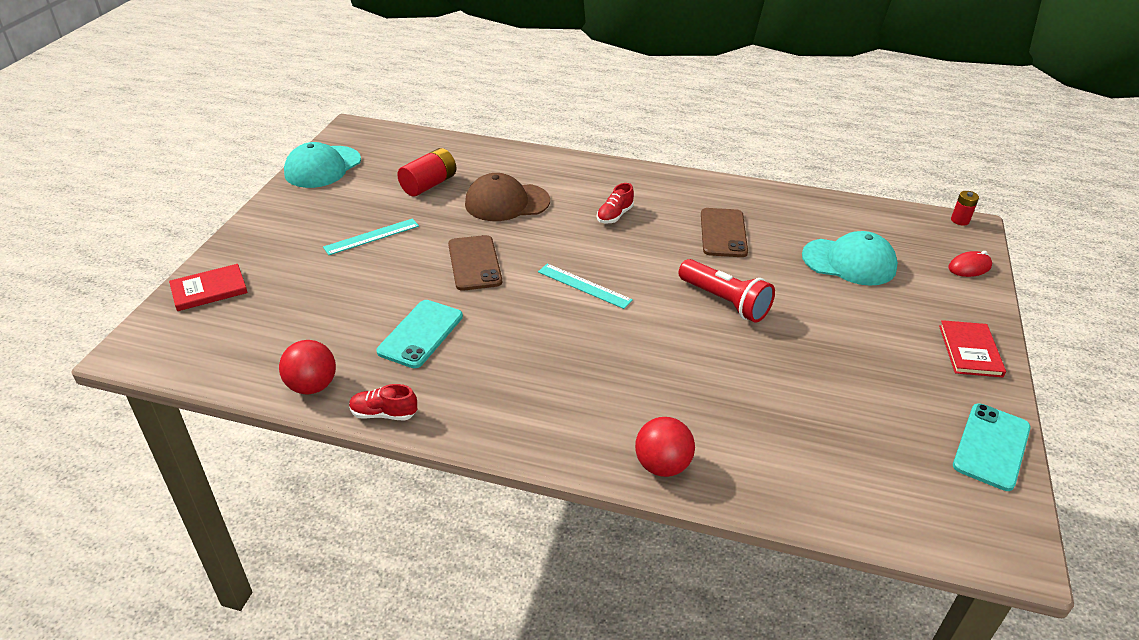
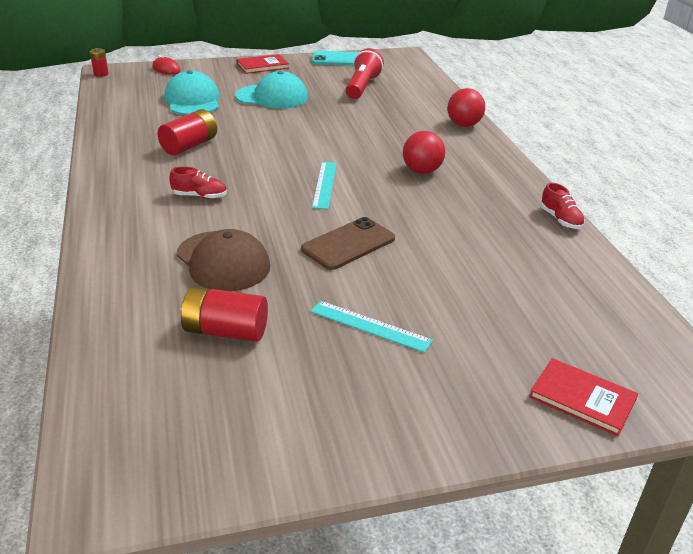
camera: 120 degrees left, 5 degrees down
red ball [279,340,336,394] -> red ball moved to [403,131,445,174]
turquoise cap [284,142,361,188] -> turquoise cap moved to [235,71,308,109]
turquoise phone [377,300,463,368] -> none
red flashlight [678,259,775,323] -> red flashlight moved to [346,48,384,99]
brown phone [701,208,748,257] -> red battery [158,109,217,155]

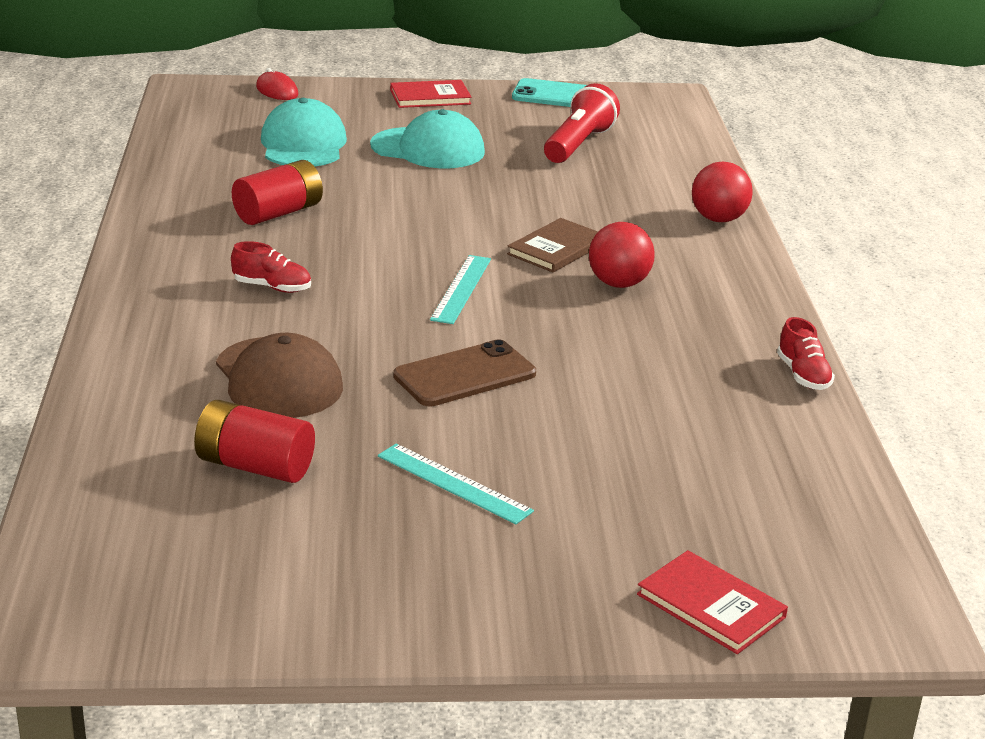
camera: 10 degrees right, 5 degrees down
red battery [90,48,109,77] -> none
none -> brown book [507,218,598,273]

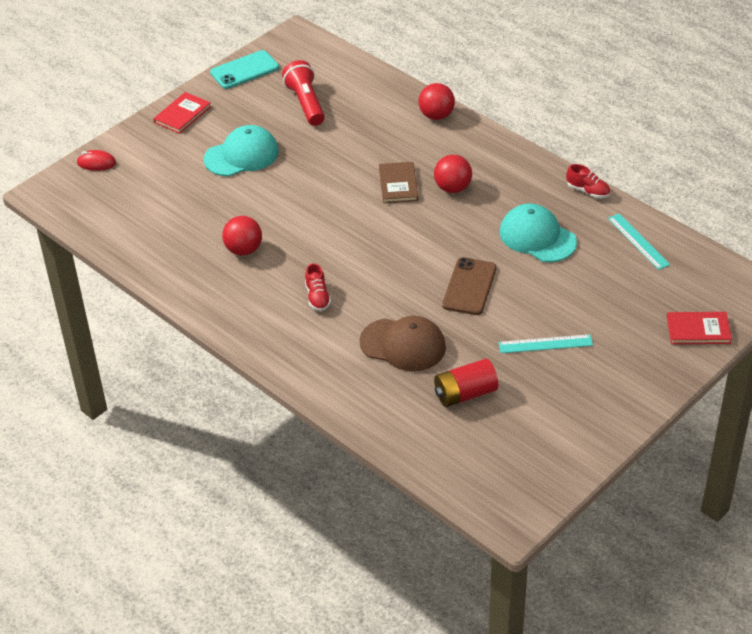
camera: 40 degrees left, 15 degrees up
red shoe [231,241,311,293] -> red shoe turned 105 degrees clockwise [305,263,331,311]
red battery [232,160,323,225] -> red ball [222,216,262,256]
turquoise cap [261,98,347,166] -> turquoise cap moved to [500,204,577,262]
turquoise ruler [430,255,491,324] -> turquoise ruler moved to [608,213,670,270]

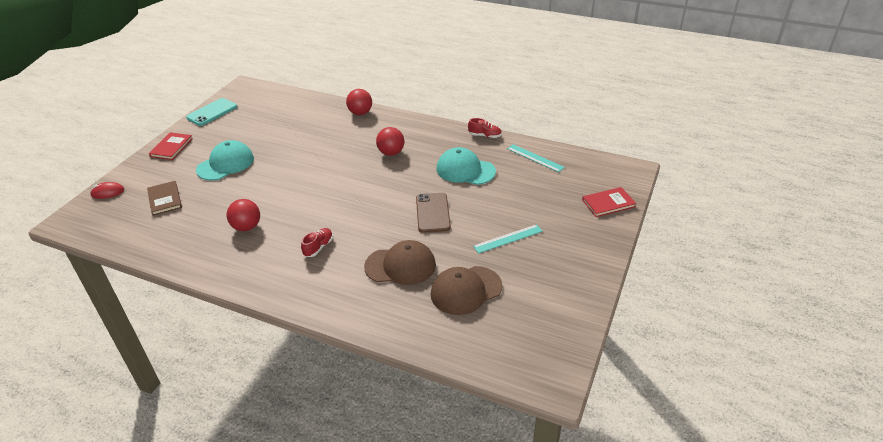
camera: 20 degrees left, 5 degrees down
red flashlight [282,60,325,126] -> none
red shoe [305,263,331,311] -> red shoe turned 120 degrees counterclockwise [301,228,333,257]
brown book [379,162,418,203] -> brown book moved to [147,181,182,216]
red battery [434,359,498,407] -> brown cap [431,266,502,315]

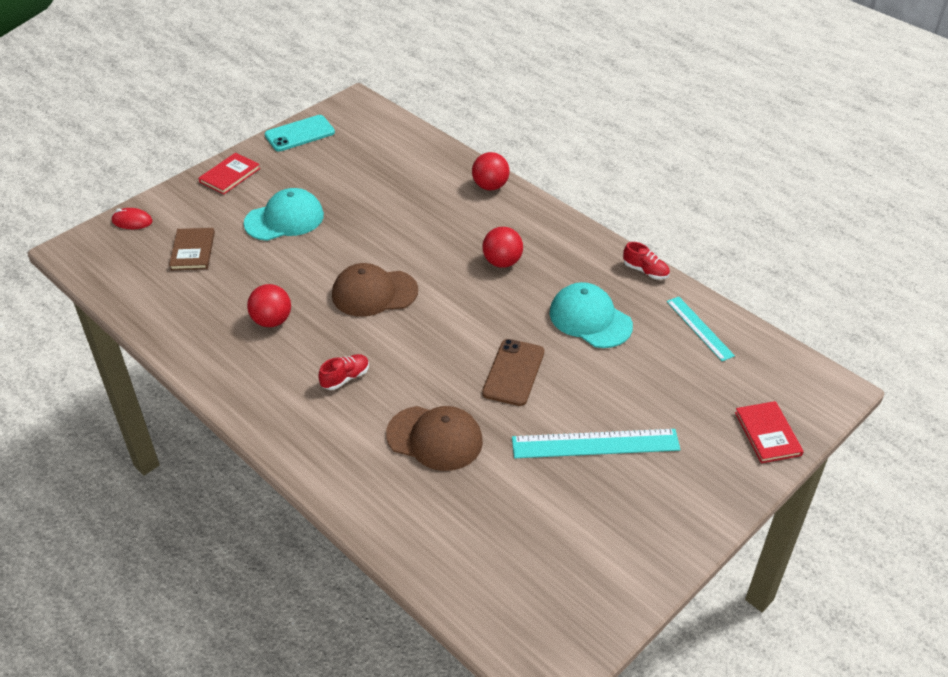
camera: 20 degrees right, 5 degrees up
brown cap [431,266,502,315] -> brown cap moved to [332,263,418,317]
turquoise ruler [473,224,543,254] -> turquoise ruler [512,429,681,458], size x1.58
red book [582,187,636,217] -> red book turned 75 degrees clockwise [735,401,804,463]

